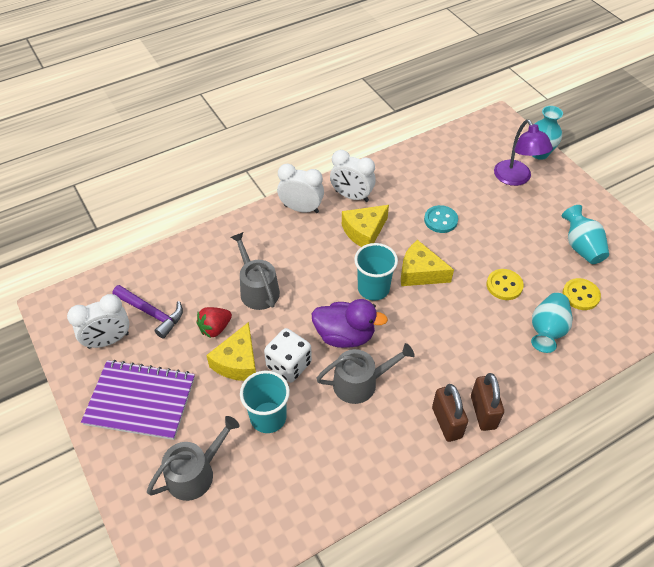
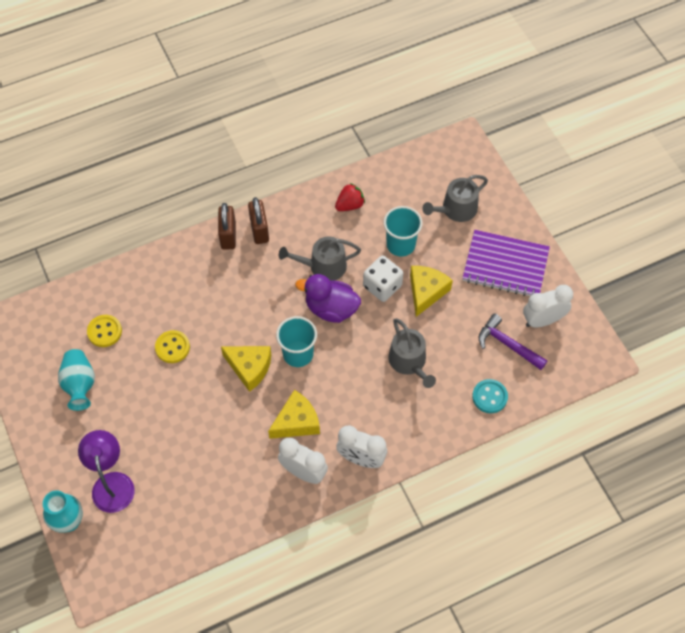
camera: 175 degrees left, 10 degrees up
red strawberry [196,307,232,338] -> red strawberry moved to [335,183,365,211]
turquoise button [424,205,458,233] -> turquoise button moved to [472,379,508,413]
turquoise vase [531,293,573,353] -> none

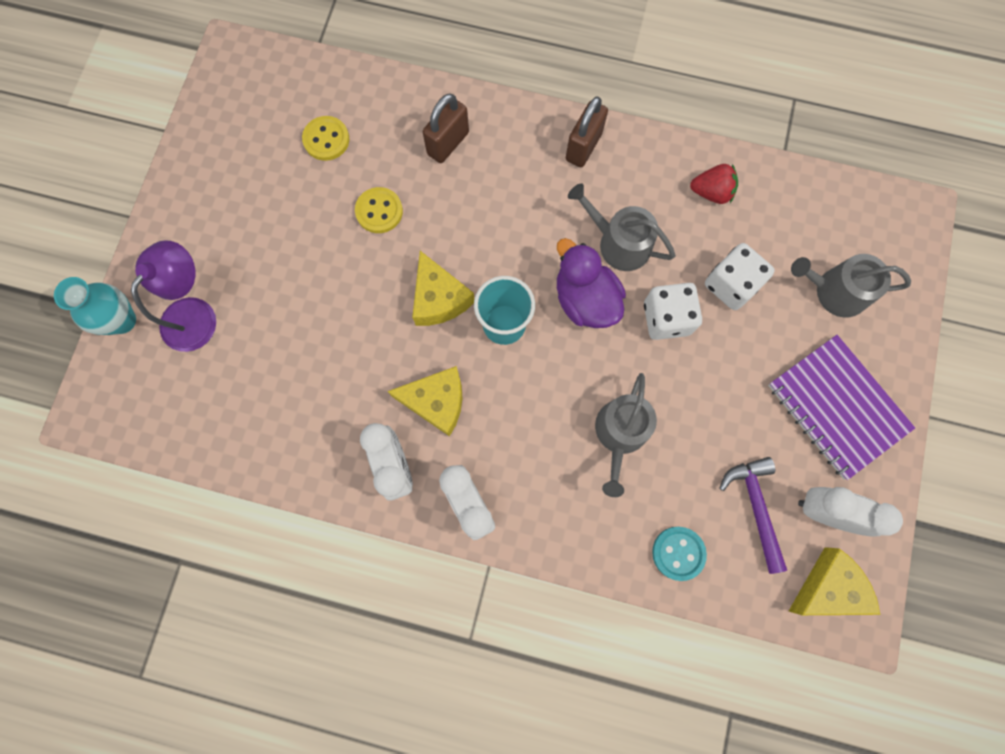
camera: 40 degrees right, 15 degrees up
turquoise vase [58,349,95,411] -> none
brown padlock [218,203,236,250] -> brown padlock moved to [423,94,469,163]
turquoise cup [383,206,423,257] -> white dice [705,243,775,310]
yellow cheese [410,266,453,317] -> yellow cheese moved to [789,547,880,615]

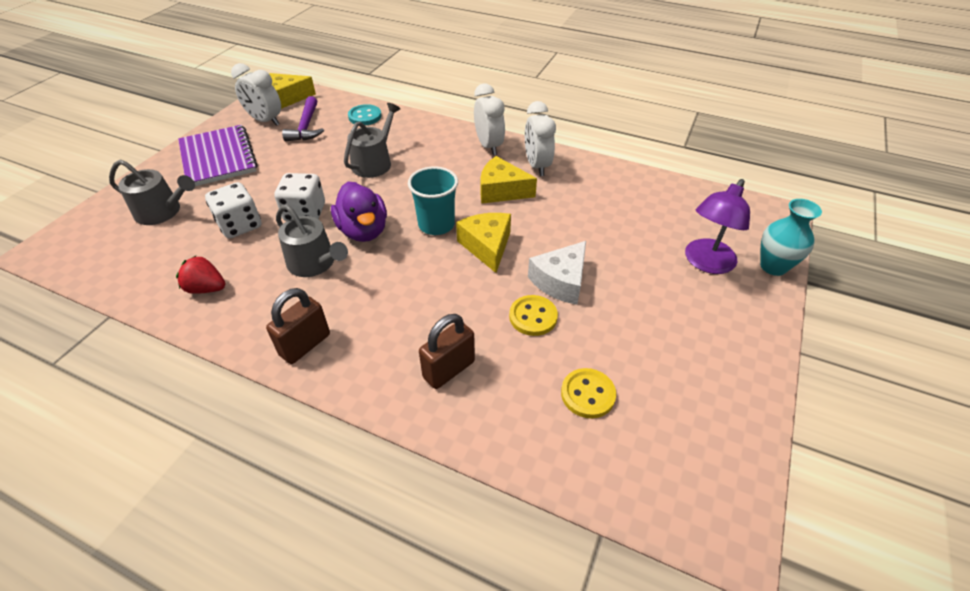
camera: 170 degrees left, 30 degrees down
none -> white cheese [528,241,586,305]

